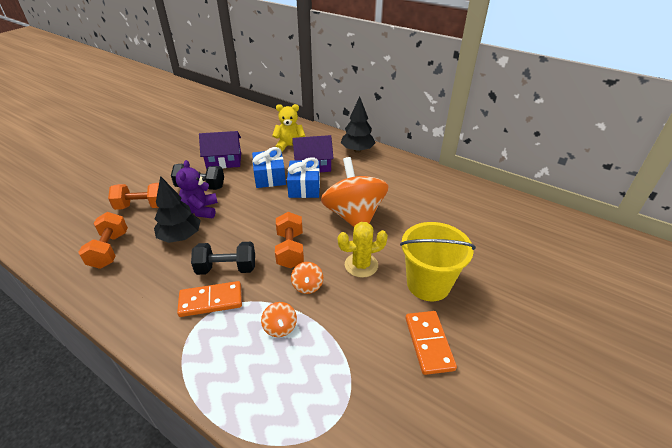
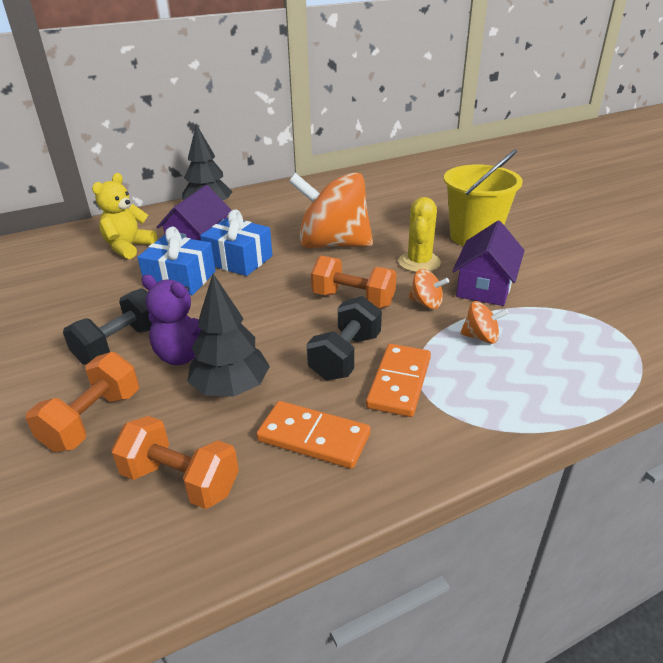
camera: 60 degrees left, 5 degrees down
purple house [199,131,241,169] -> purple house moved to [452,221,525,306]
orange domino [405,311,457,375] -> orange domino moved to [256,401,370,469]

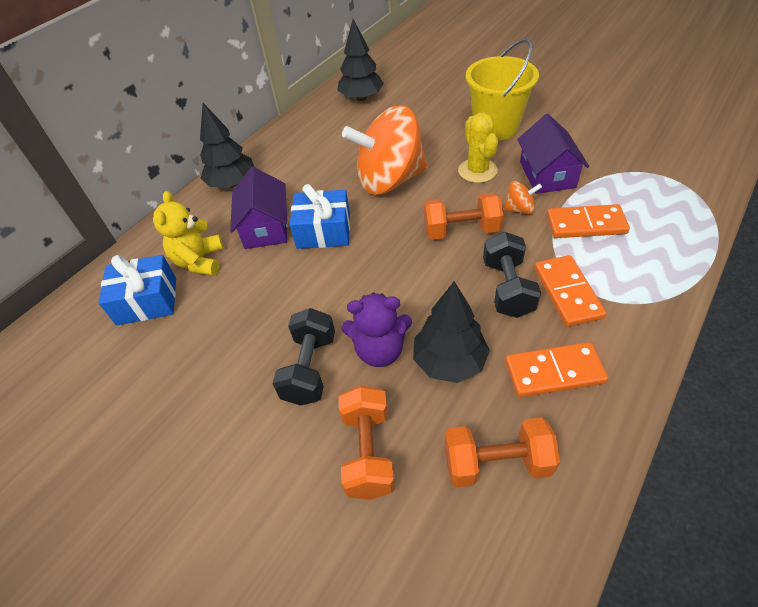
camera: 25 degrees left, 15 degrees up
blue gift [137,226,216,295] -> blue gift moved to [99,255,176,326]
orange spinning top [460,301,509,344] -> orange domino [547,204,630,238]
none -> black tree [337,19,384,101]

